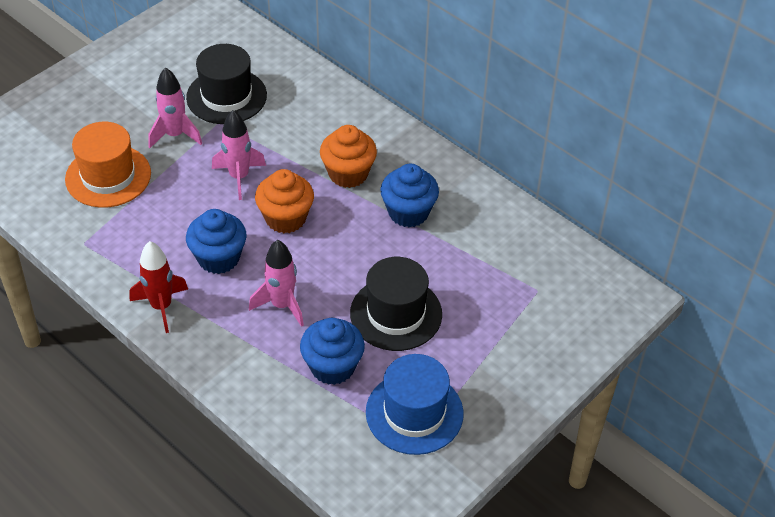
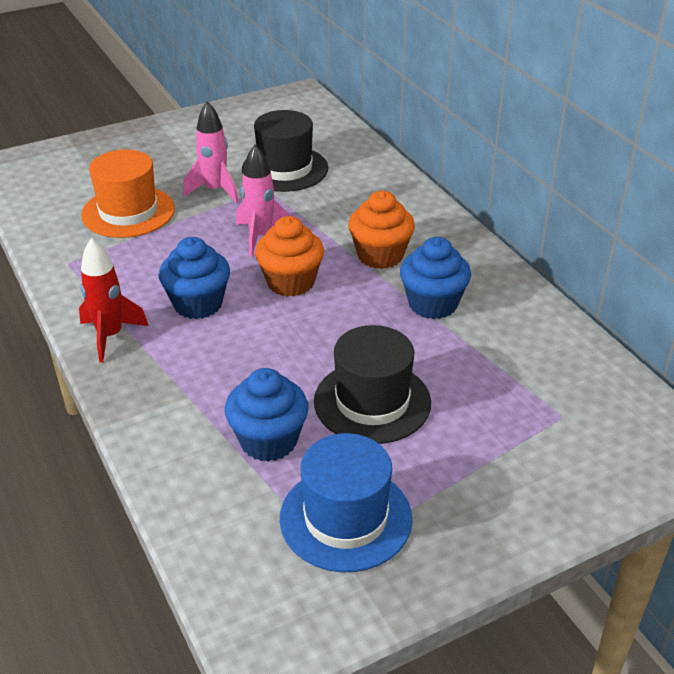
camera: 20 degrees right, 10 degrees down
pink rocket [249,240,304,327] -> none

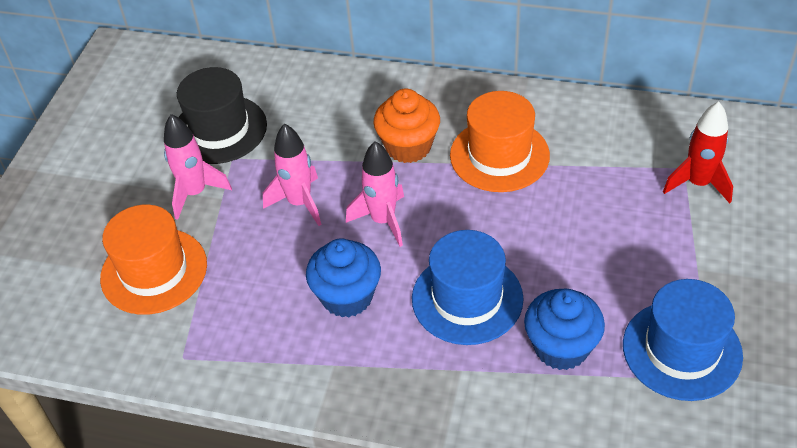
camera: 45 degrees left, 10 degrees up
red rocket [79,238,149,363] -> red rocket moved to [663,102,733,203]
orange cupcake [255,216,324,297] -> pink rocket [346,141,404,247]
black hat [314,325,431,444] -> none
blue cupcake [400,237,471,319] -> orange hat [450,91,550,192]
none -> blue hat [412,230,524,345]

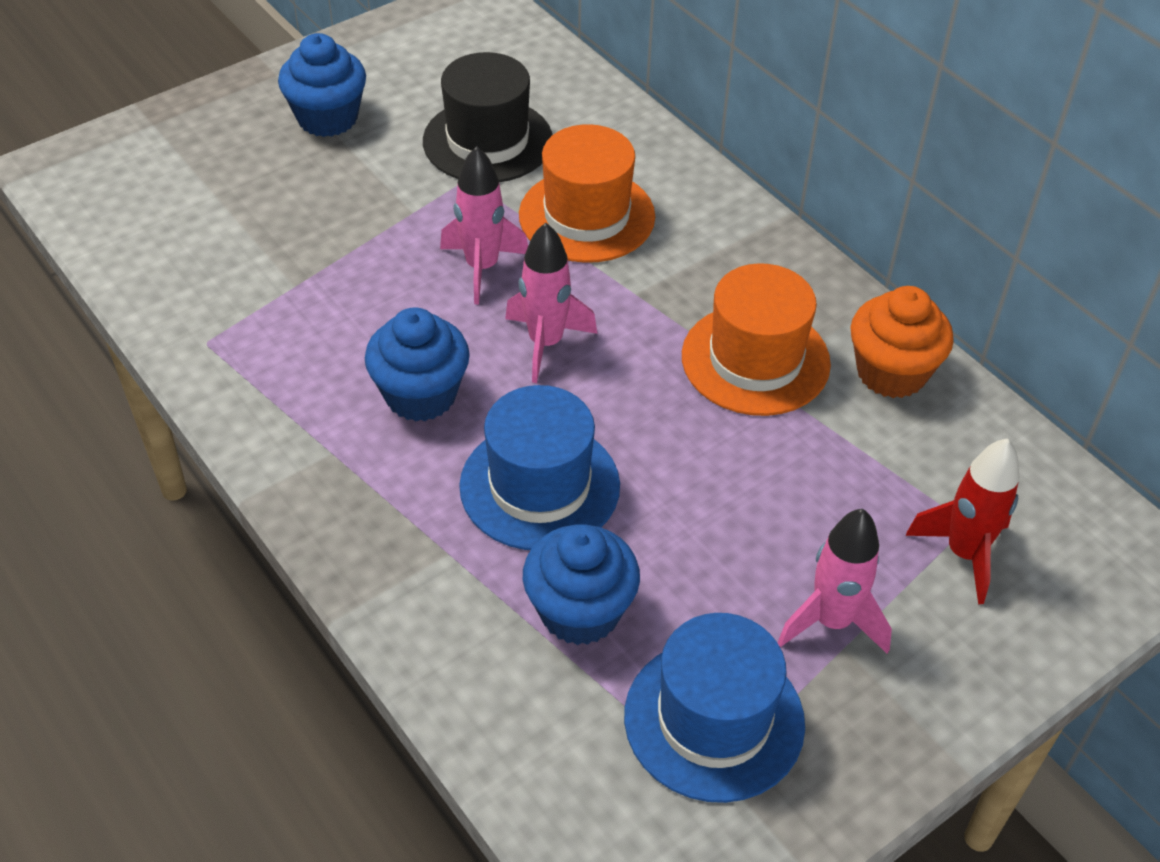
camera: 35 degrees right, 0 degrees up
orange hat [100,204,207,315] -> orange hat moved to [519,124,655,263]
pink rocket [164,114,232,220] -> pink rocket moved to [777,509,892,654]
orange cupcake [373,89,440,163] -> orange cupcake moved to [850,286,954,398]
none -> blue cupcake [278,33,366,137]

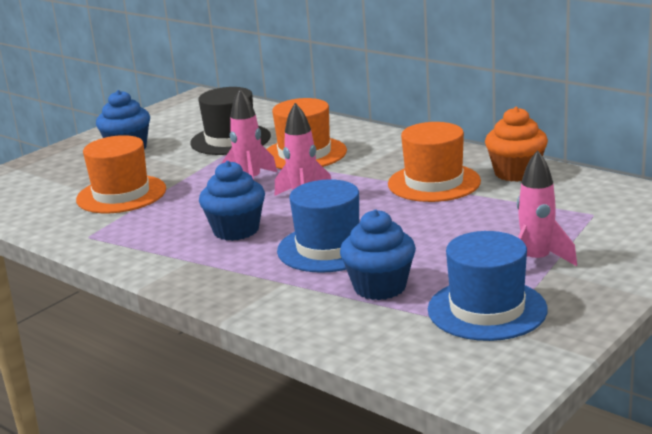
camera: 10 degrees left, 25 degrees down
red rocket [906,438,1019,604] -> none
none -> orange hat [76,135,166,213]

